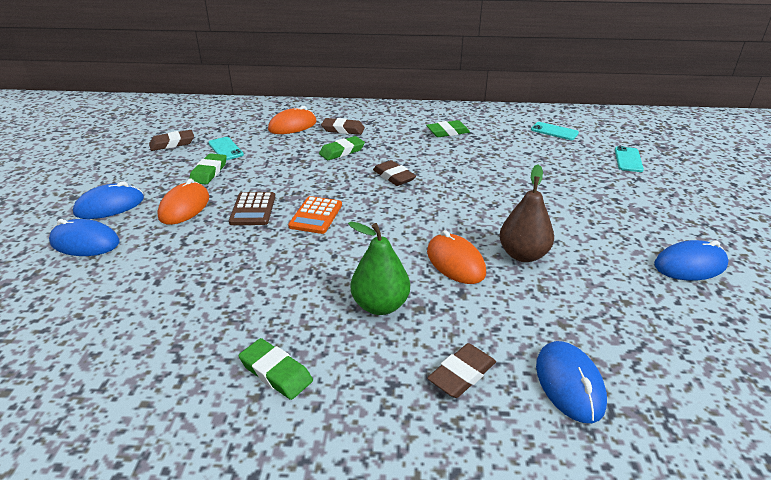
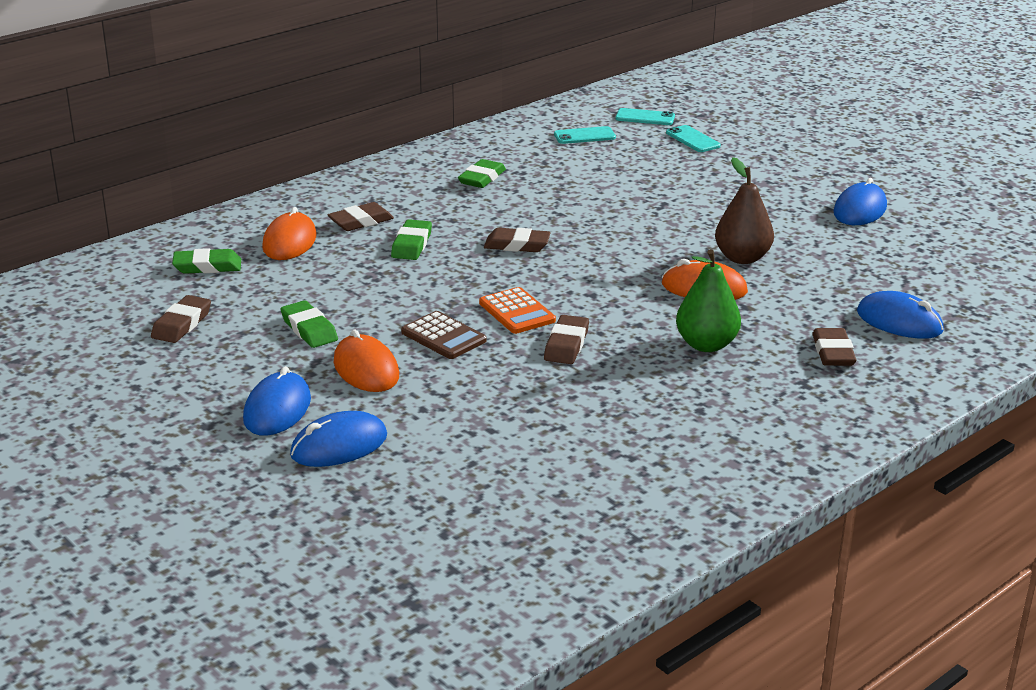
camera: 45 degrees left, 5 degrees down
turquoise phone [208,137,244,160] -> turquoise phone moved to [615,108,675,125]
green eraser [238,338,313,400] -> green eraser moved to [172,248,241,274]
none -> brown eraser [544,315,589,364]

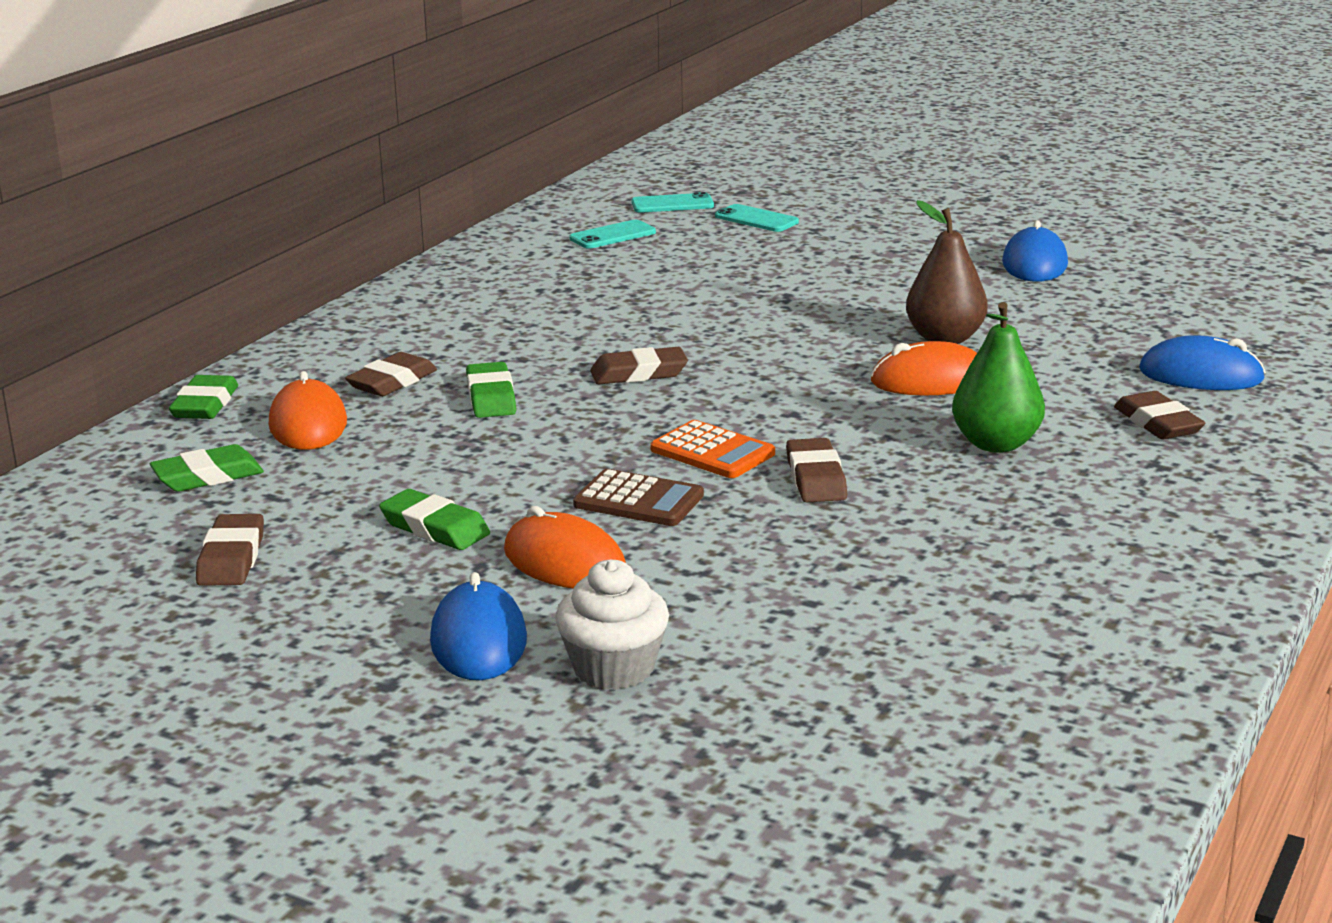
camera: 20 degrees left, 5 degrees down
blue mouse [290,411,387,467] -> white cupcake [555,560,669,690]
green eraser [458,159,506,188] -> green eraser moved to [169,375,238,419]

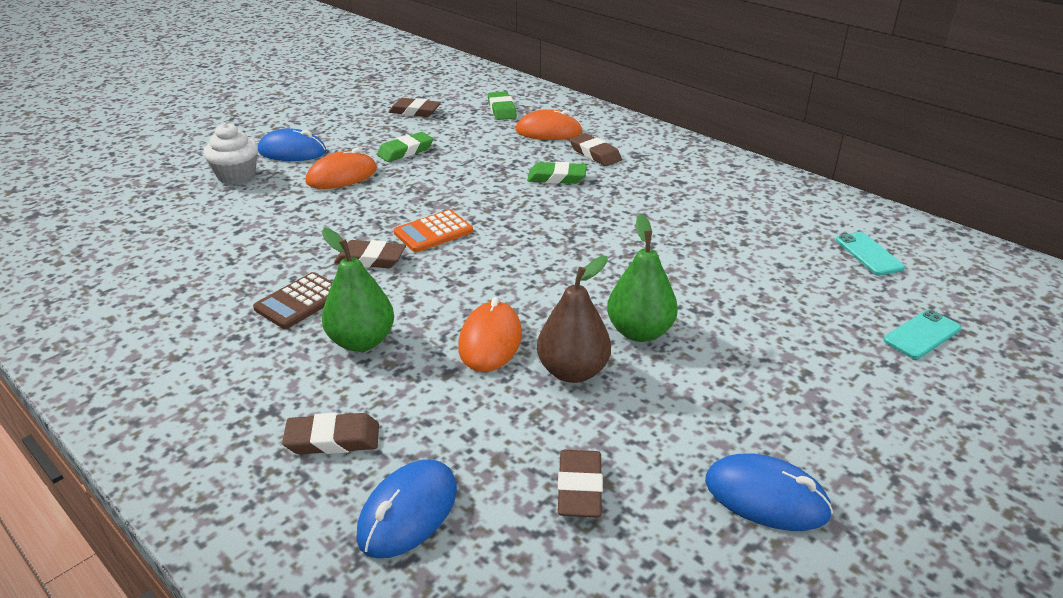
camera: 105 degrees right, 10 degrees up
green eraser [169,375,238,419] -> none
brown calculator [573,469,704,526] -> brown calculator moved to [253,272,333,329]
brown eraser [590,347,688,384] -> brown eraser moved to [558,450,603,518]
turquoise phone [632,192,714,213] -> none
none -> green pear [607,214,678,342]

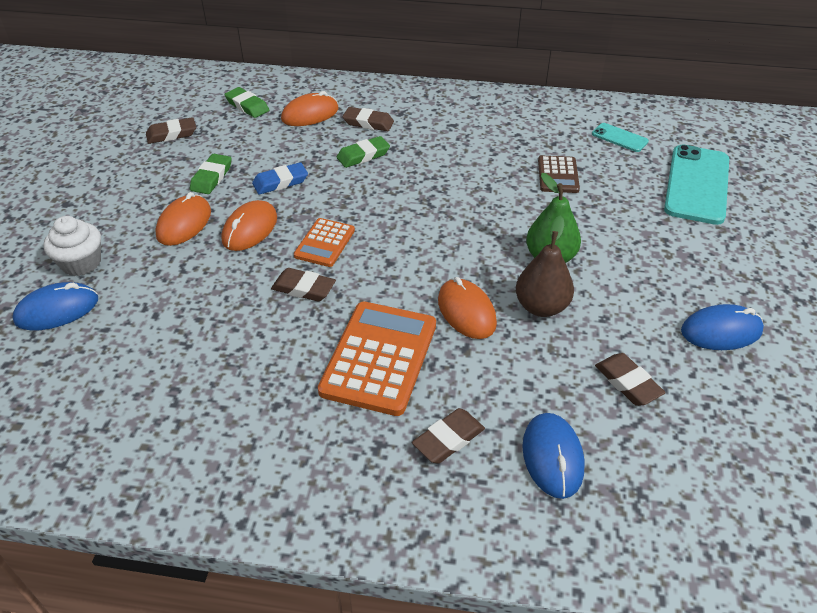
camera: 35 degrees left, 10 degrees up
brown calculator [253,272,333,329] -> brown calculator moved to [538,156,580,193]
blue mouse [258,129,326,161] -> blue mouse moved to [13,282,98,330]
green pear [322,228,394,352] -> orange calculator [318,302,436,416]
brown eraser [334,240,406,268] -> brown eraser turned 45 degrees clockwise [271,268,336,302]
turquoise phone [884,310,961,359] -> turquoise phone [664,145,729,225], size x2.08
none -> orange mouse [222,200,277,251]
none -> blue eraser [252,162,308,195]

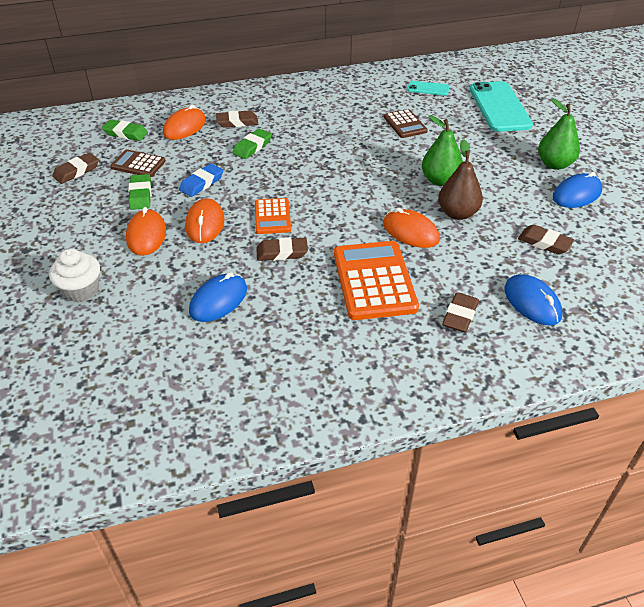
camera: 25 degrees left, 0 degrees up
blue mouse [13,282,98,330] -> blue mouse moved to [189,272,247,322]
none -> brown calculator [110,149,166,177]
none -> green pear [538,99,580,170]

